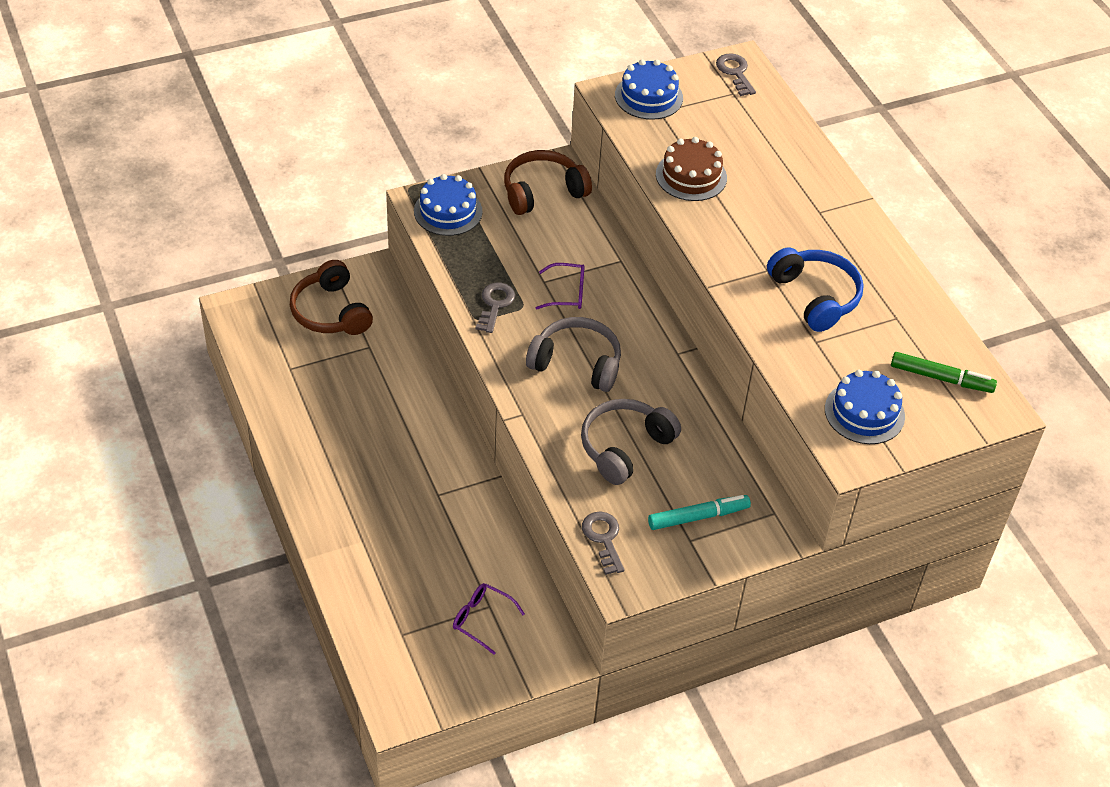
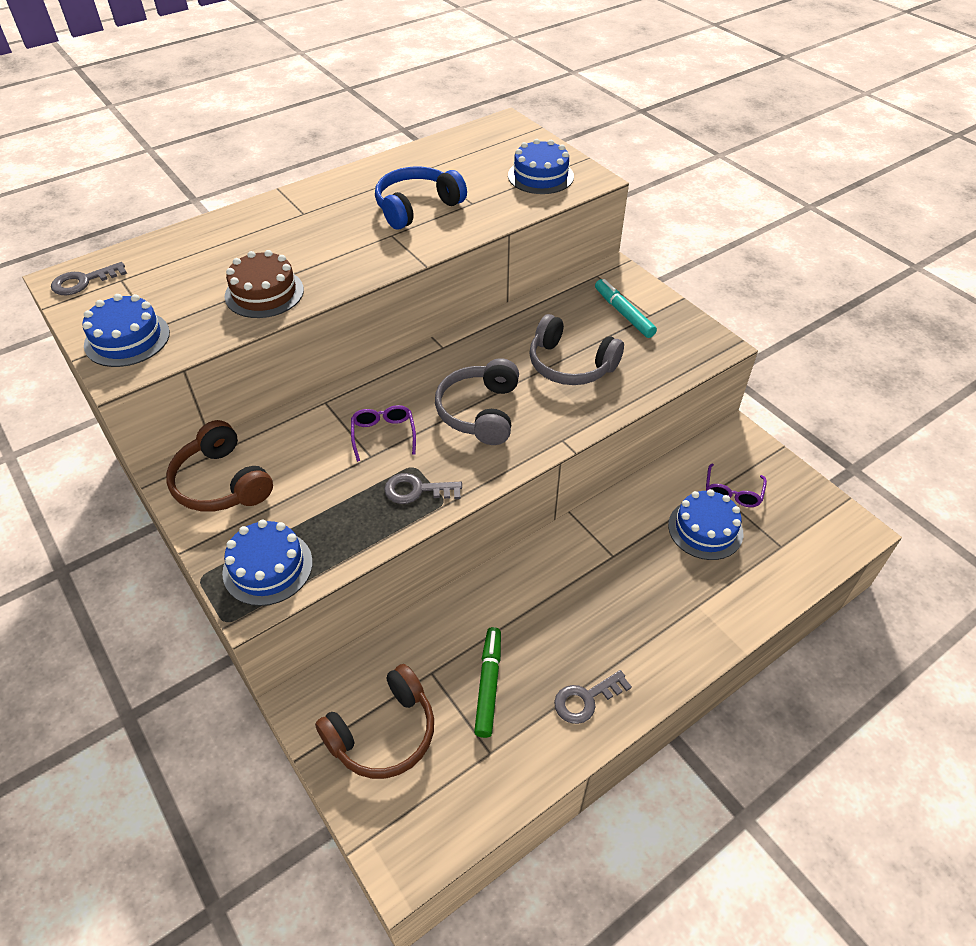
camera: 100 degrees left, 0 degrees up
grey key [582,511,624,575] -> grey key moved to [554,670,632,724]
green marker [891,352,997,393] -> green marker moved to [474,627,501,738]
none -> blue cake [668,489,743,560]

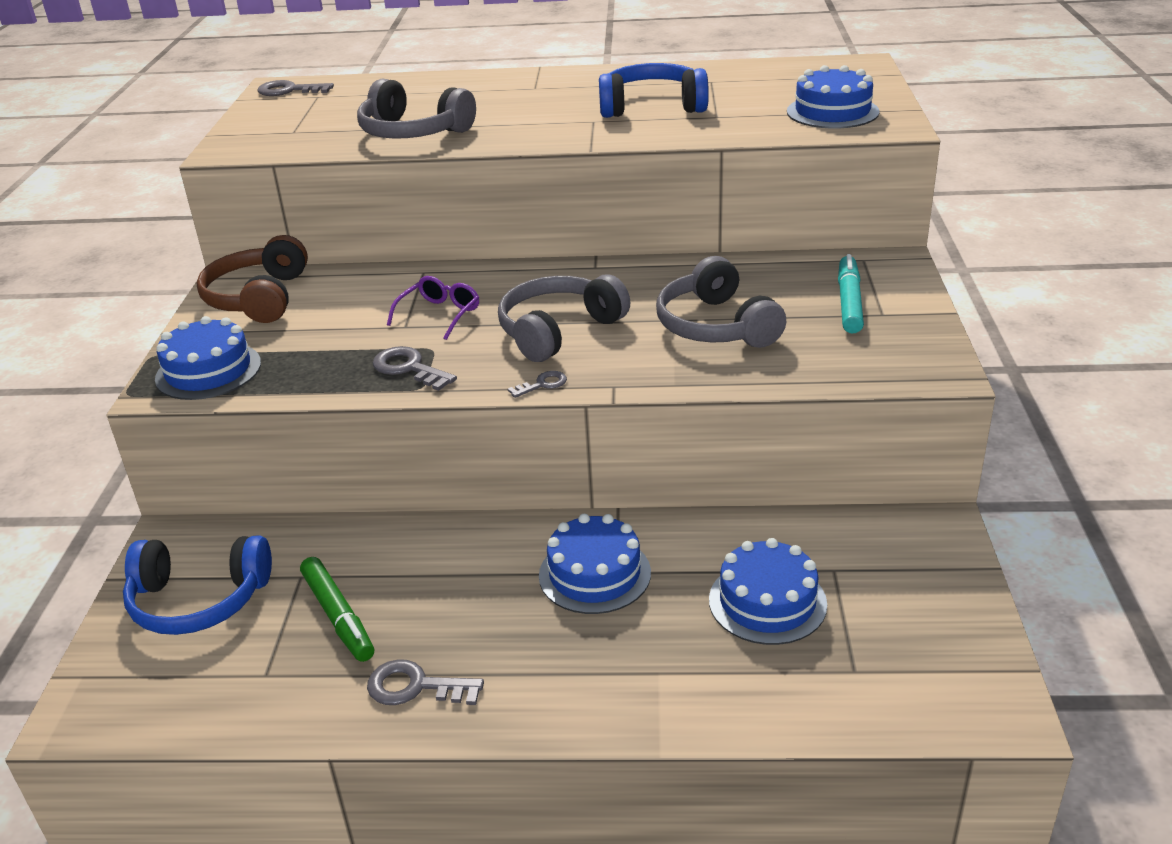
camera: 40 degrees right, 15 degrees down
blue cake [82,294,170,367] -> blue cake moved to [539,514,651,614]
brown cake [225,250,304,318] -> grey headphones [357,79,476,139]
brown headphones [315,664,434,779] -> blue headphones [123,535,272,635]
green marker [474,627,501,738] -> green marker turned 105 degrees clockwise [300,557,374,662]
purple glasses [706,464,767,507] -> none
none -> grey key [508,371,567,398]

